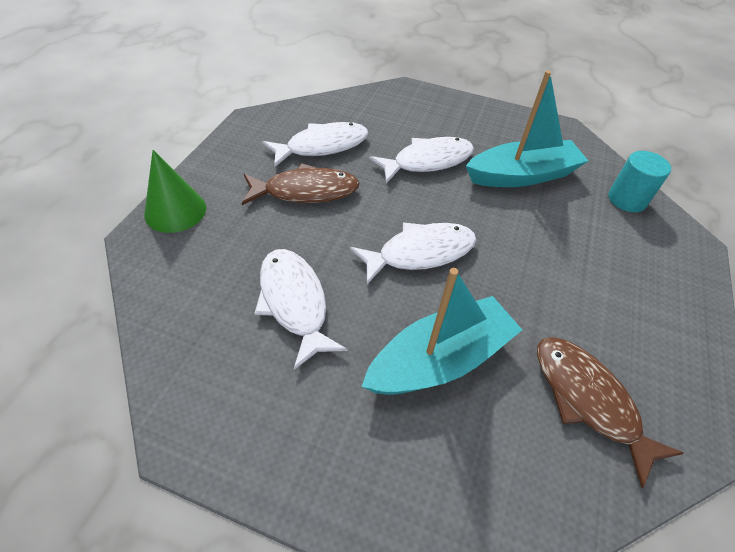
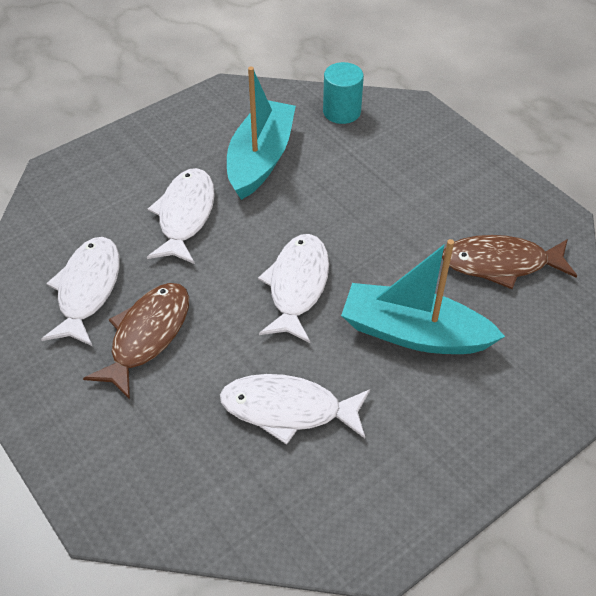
camera: 55 degrees left, 0 degrees up
green cone [144,150,206,233] -> none
turquoise boat [361,268,522,395] -> turquoise boat turned 75 degrees counterclockwise [341,239,505,354]

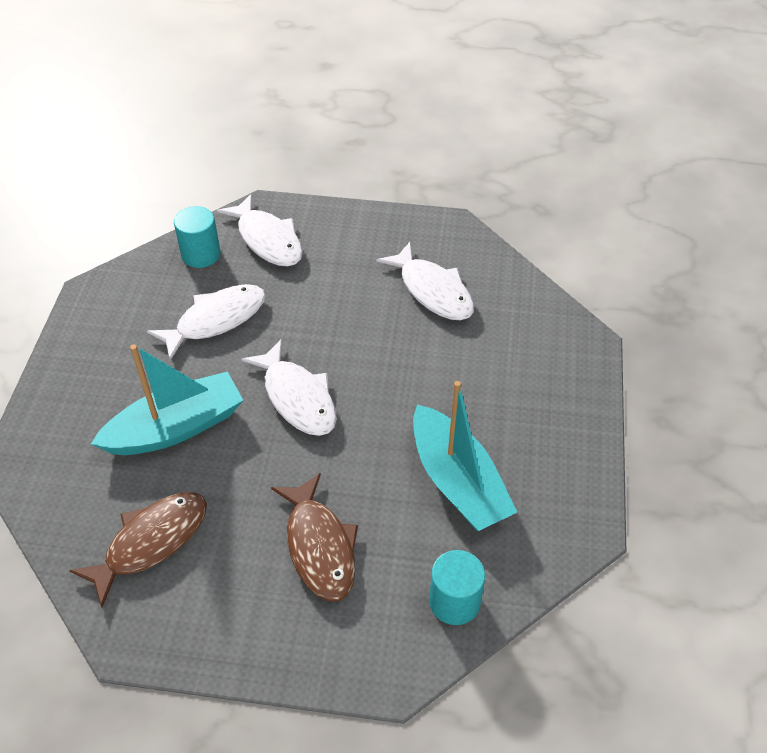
camera: 135 degrees right, 0 degrees up
brown fish [83,283,189,400] -> brown fish moved to [271,473,358,601]
white fish [147,168,215,264] -> white fish moved to [217,194,303,267]
none -> turquoise cylinder [174,206,220,268]

